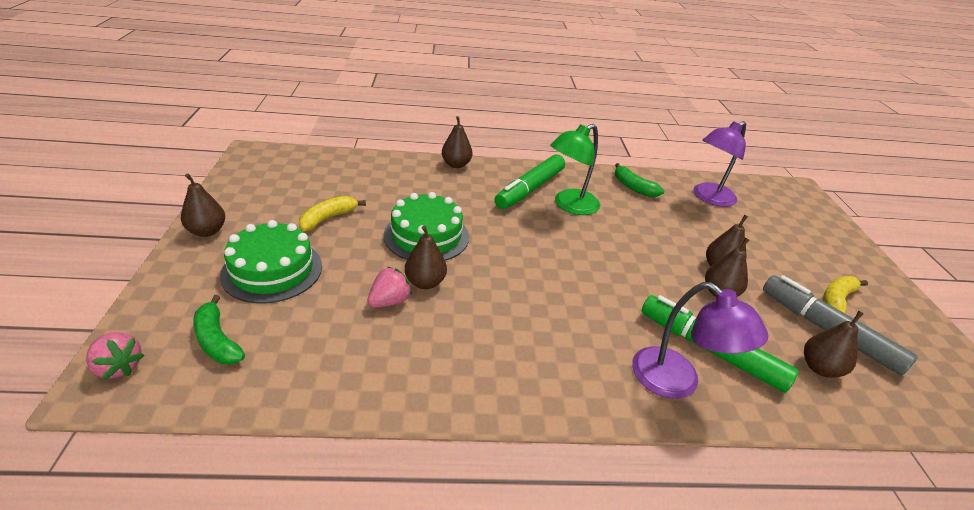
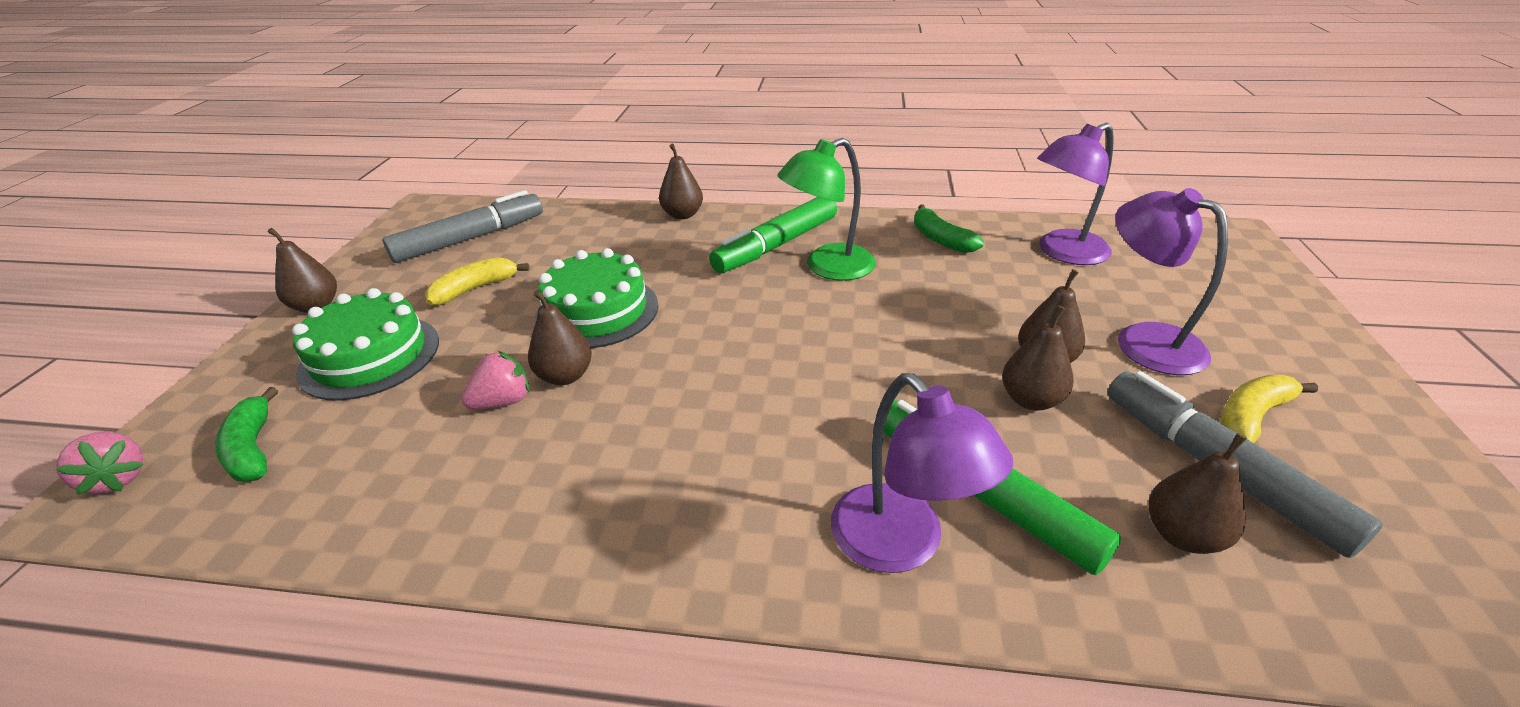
camera: 15 degrees right, 0 degrees up
none -> grey marker [383,190,543,263]
none -> purple lamp [1115,188,1228,375]

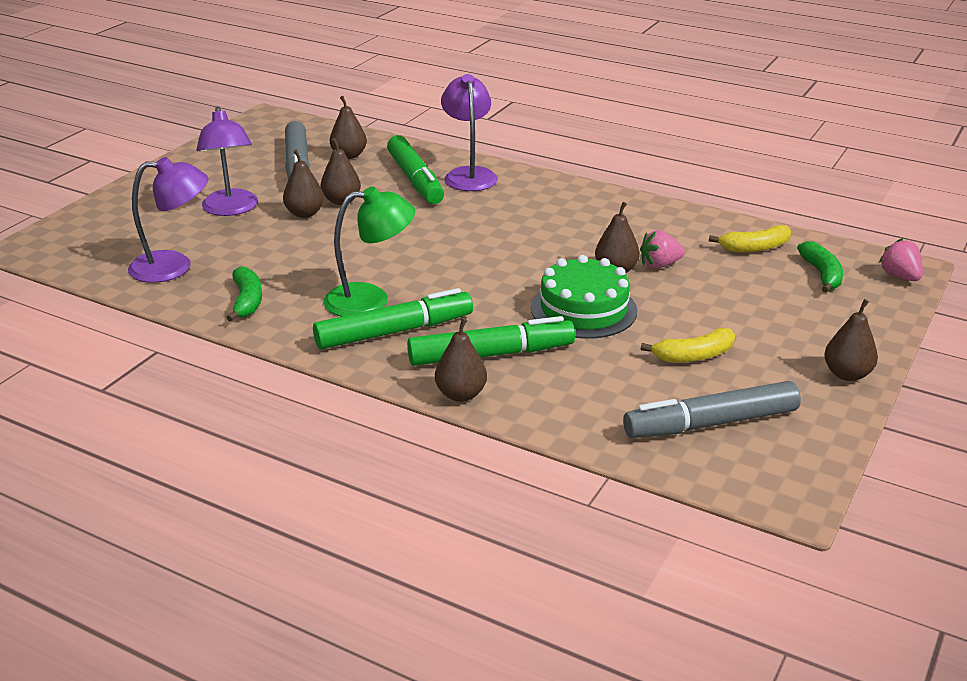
camera: 160 degrees left, 5 degrees down
green cake [292,288,439,401] -> none
yellow banana [1220,375,1318,443] -> yellow banana moved to [709,225,791,252]
none -> green marker [407,316,575,366]

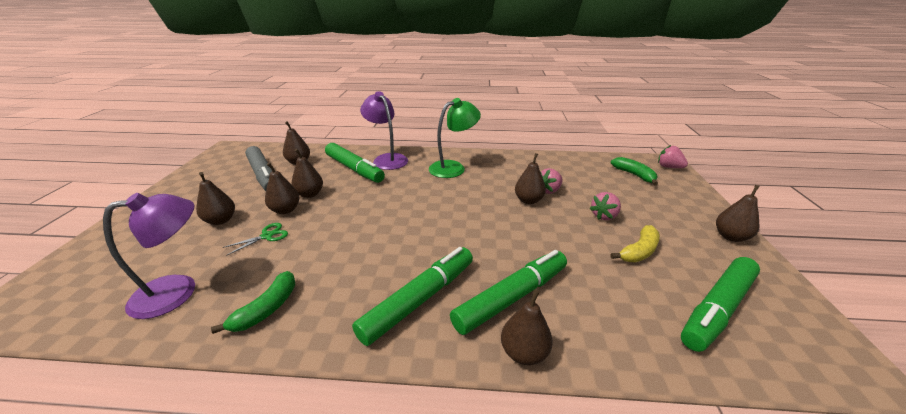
camera: 25 degrees left, 0 degrees up
purple lamp [196,106,258,216] -> brown pear [196,172,235,225]
green banana [226,267,262,321] -> green banana turned 60 degrees clockwise [211,271,295,334]
green lamp [324,186,415,317] -> green lamp moved to [429,98,481,178]
green cake [531,255,637,339] -> none
grey marker [623,381,801,438] -> green marker [681,257,760,352]
yellow banana [709,225,791,252] -> none
none -> green scissors [222,223,288,255]
none -> pink strawberry [589,192,621,220]

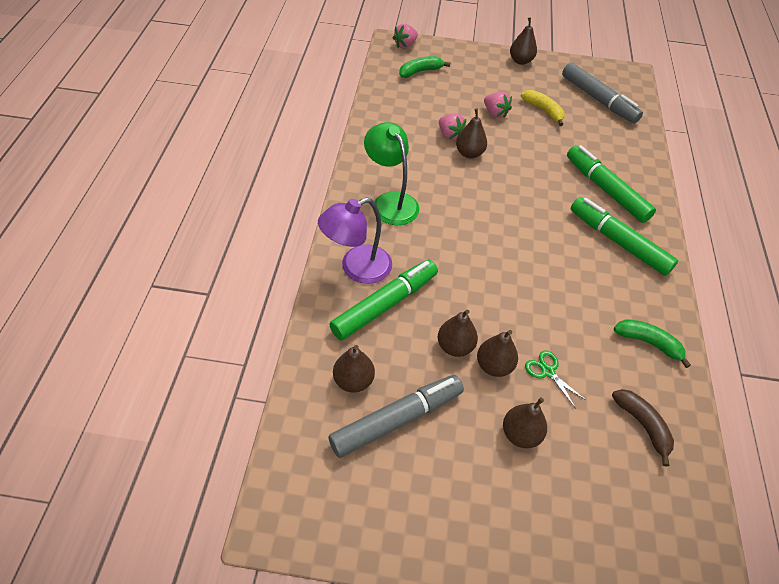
camera: 90 degrees left, 20 degrees up
purple lamp [103,193,195,319] -> brown banana [612,389,674,467]
brown pear [501,290,553,365] -> none
green marker [681,257,760,352] -> grey marker [562,62,643,124]

